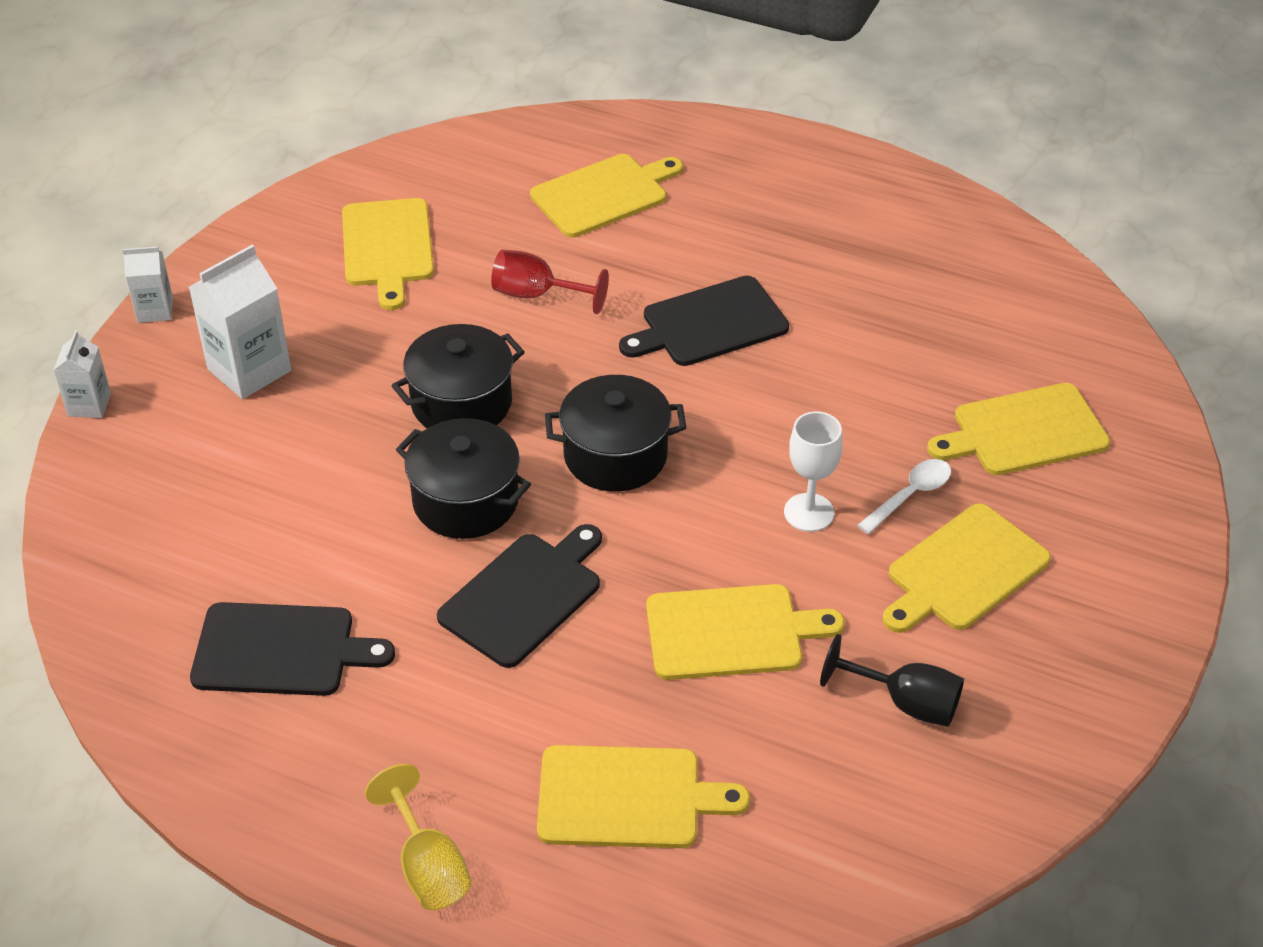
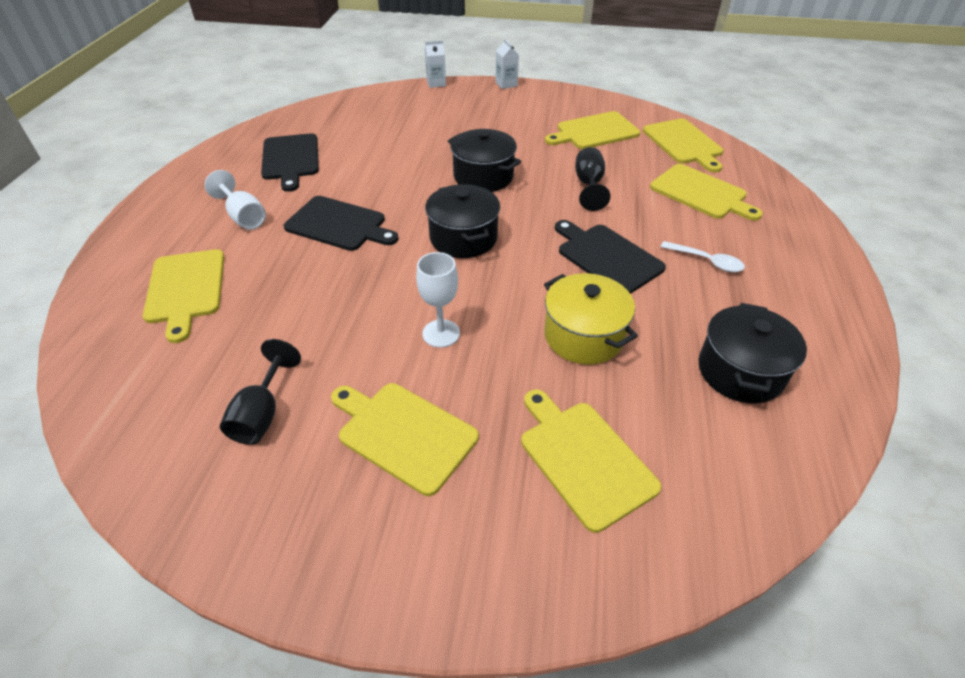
camera: 75 degrees right, 0 degrees up
white carton [189,244,291,399] -> none
yellow goblet [365,764,472,910] -> none
black pot [396,418,531,539] -> black pot moved to [699,303,807,403]
red goblet [491,250,609,314] -> black goblet [575,147,611,211]
yellow cutting board [646,584,844,680] -> yellow cutting board moved to [643,119,723,173]
white spoon [857,459,951,534] -> white spoon moved to [661,241,745,272]
none -> white goblet [205,170,266,230]
none -> yellow pot [544,273,638,365]

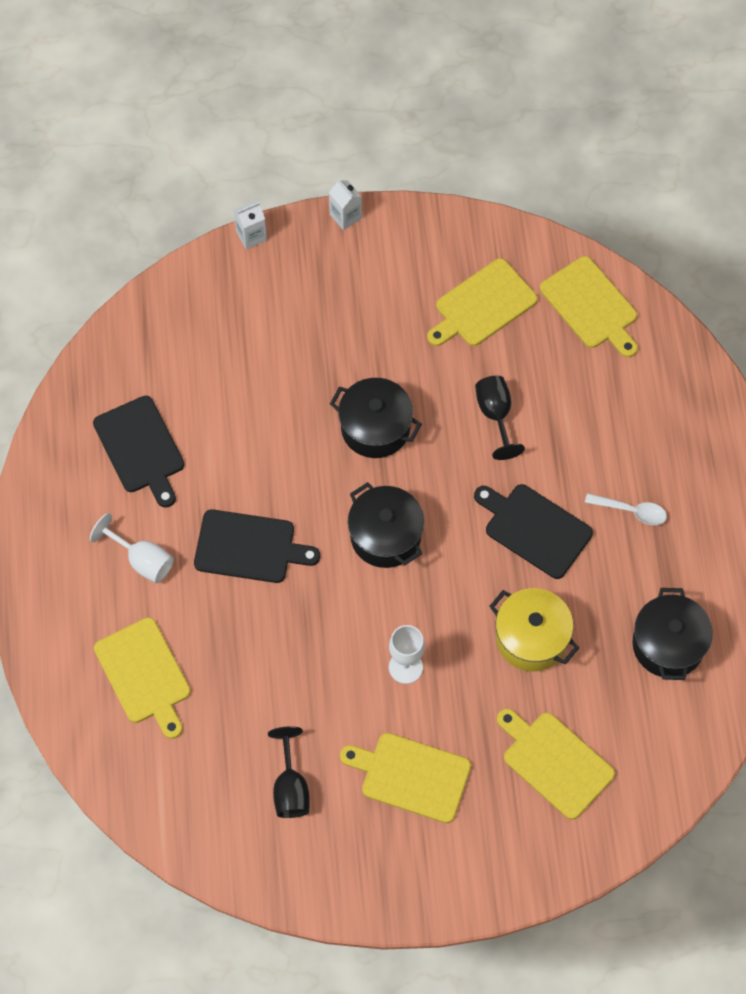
camera: 15 degrees left, 20 degrees up
yellow cutting board [650,164,763,221] -> none

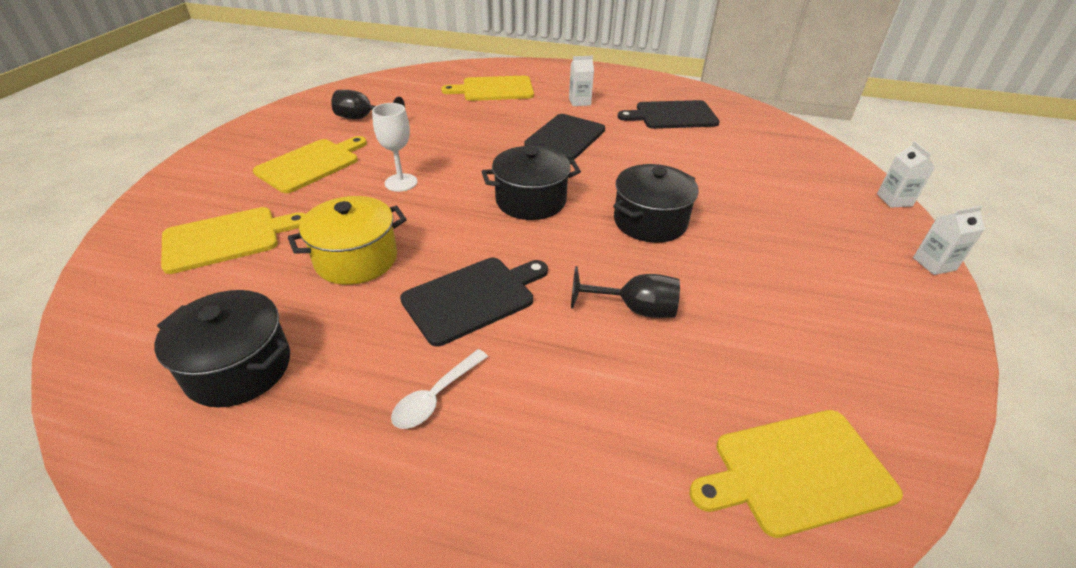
camera: 110 degrees right, 25 degrees down
white goblet [90,513,174,583] -> white carton [569,56,594,106]
yellow cutting board [427,258,538,346] -> none

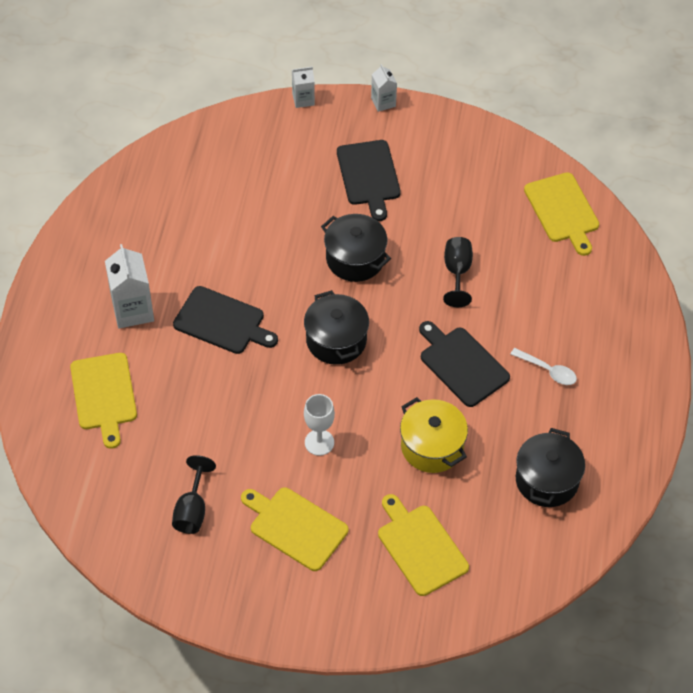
camera: 95 degrees left, 15 degrees up
white carton [569,56,594,106] -> white carton [105,244,154,328], size x1.74
black cutting board [617,100,720,129] -> black cutting board moved to [337,140,401,221]

